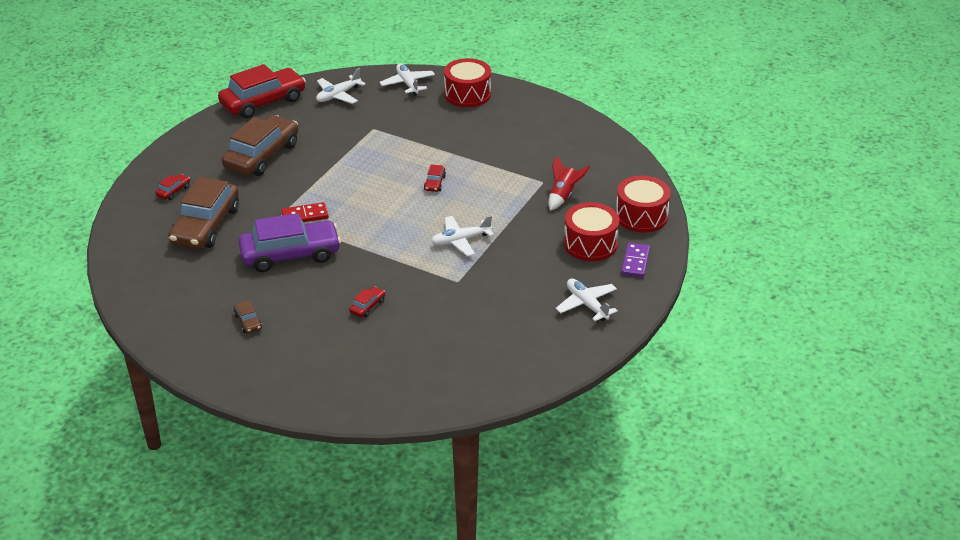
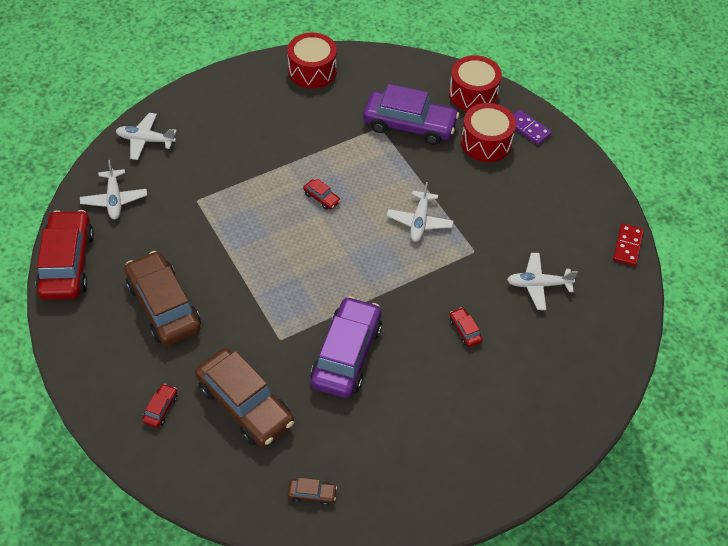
camera: 60 degrees left, 15 degrees up
red car [155,174,190,200] -> red car turned 45 degrees clockwise [142,384,177,428]
brown car [234,300,262,333] -> brown car moved to [287,478,337,506]
red domino [281,202,329,222] -> red domino moved to [613,223,644,266]
red drum [444,58,491,107] -> red drum moved to [287,32,337,89]
red rocket [549,155,590,211] -> purple car [363,84,459,145]
white plane [556,279,618,321] -> white plane moved to [507,253,578,310]

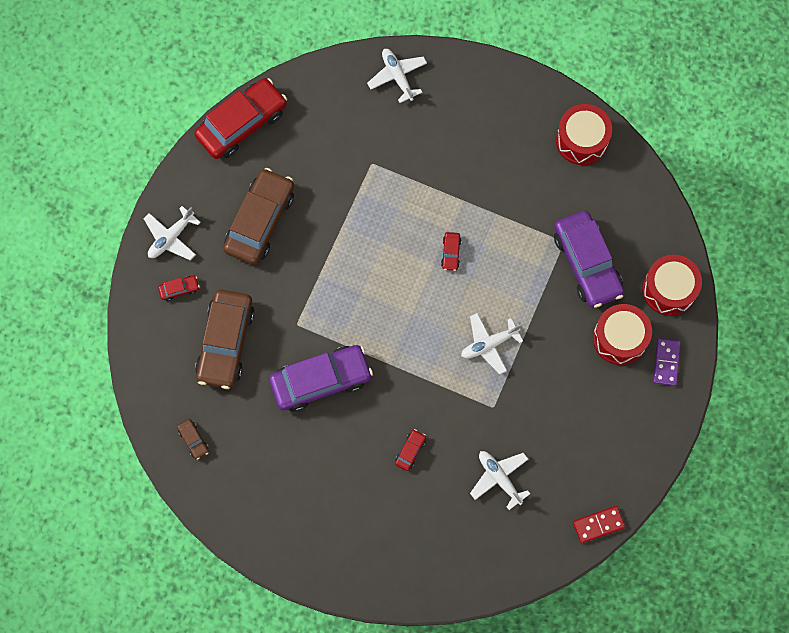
camera: 55 degrees right, 20 degrees up
white plane [80,160,147,219] -> white plane moved to [144,206,201,260]

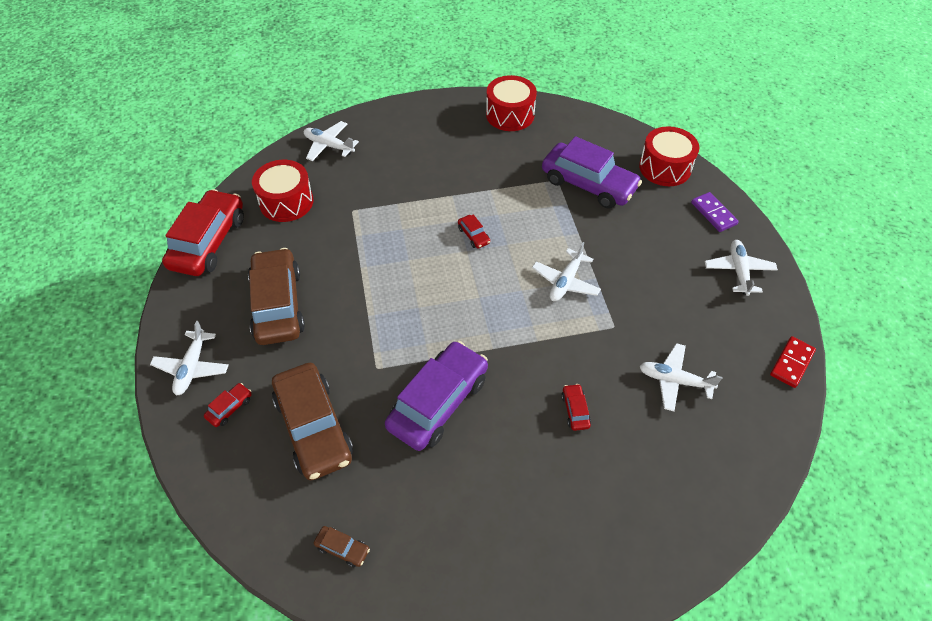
camera: 35 degrees left, 20 degrees down
red drum [593,304,652,365] -> red drum moved to [252,160,314,222]
none -> white plane [705,240,778,296]

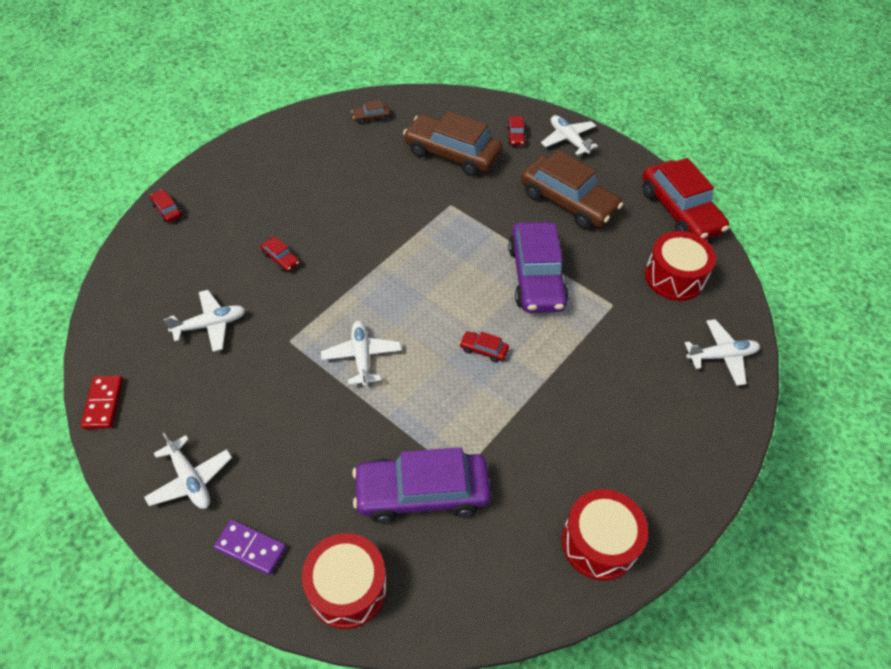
camera: 140 degrees right, 0 degrees up
purple car [385,341,488,451] -> purple car moved to [508,222,569,313]
none -> red car [150,189,182,222]

